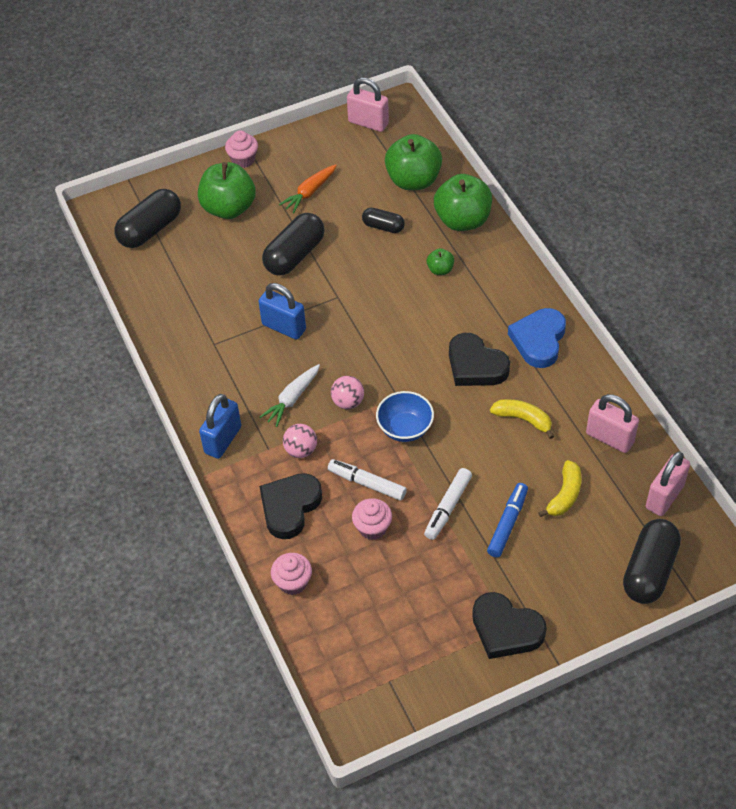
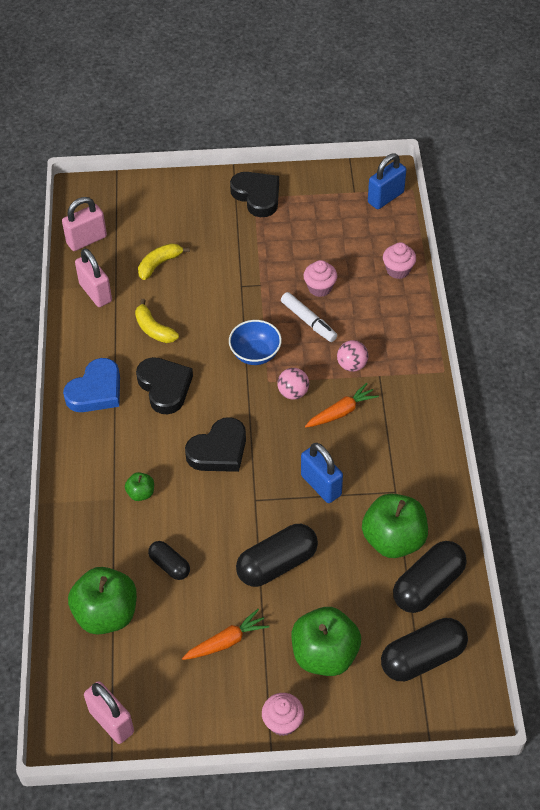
camera: 160 degrees left, 0 degrees up
blue padlock [199,394,241,459] -> blue padlock moved to [368,154,406,209]
black heart [259,473,322,539] -> black heart moved to [185,417,246,472]
white carrot [260,364,320,427] -> orange carrot [305,383,379,427]
white marker [424,468,472,540] -> none
green apple [434,174,492,231] -> green apple moved to [362,494,428,558]
blue marker [487,483,528,558] -> none
black capsule [623,519,681,604] -> black capsule moved to [393,541,467,613]

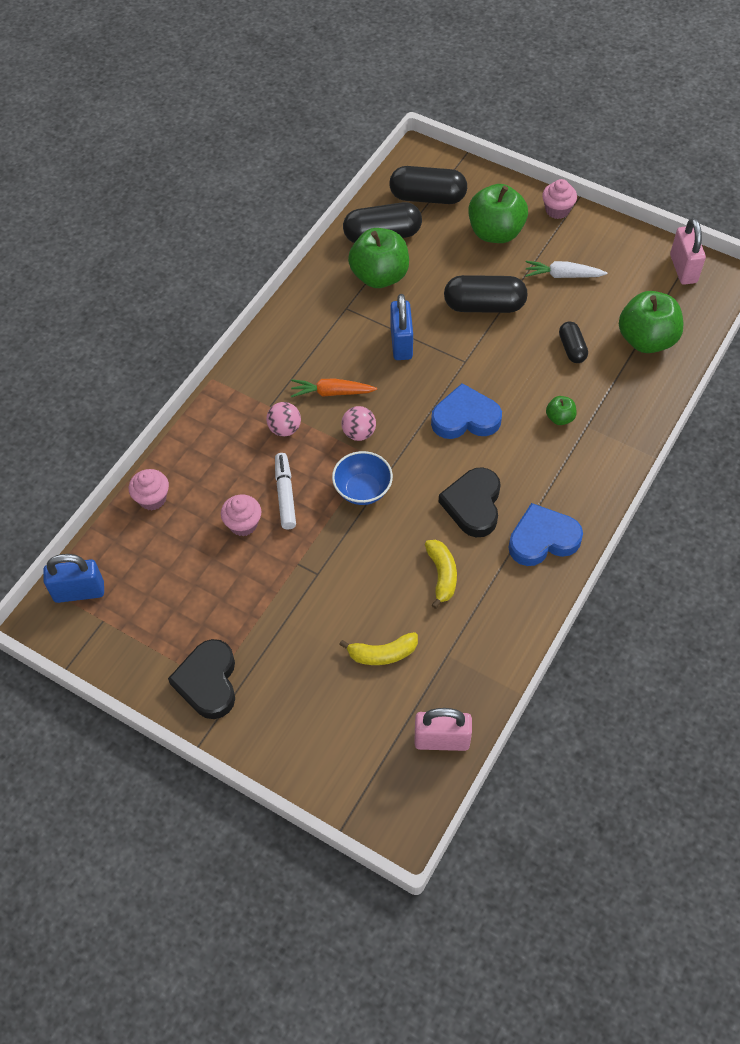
camera: 145 degrees left, 5 degrees up
pink padlock [75,248,112,307] -> none
orange carrot [182,609,269,660] -> white carrot [525,261,607,278]
black heart [185,417,246,472] -> blue heart [431,383,502,439]

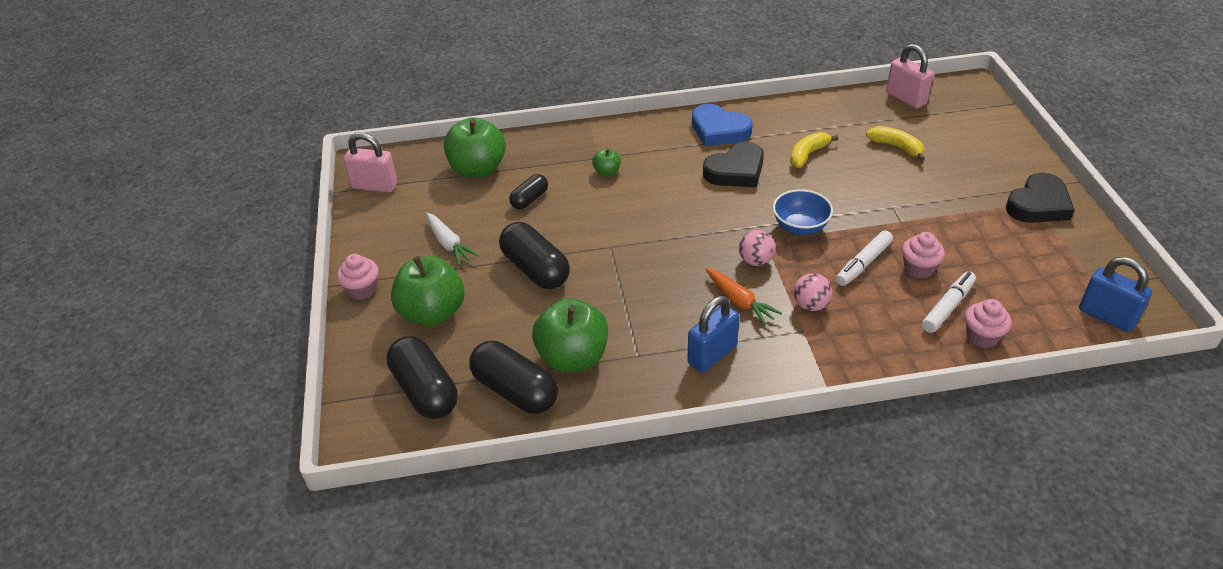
camera: 130 degrees left, 15 degrees down
blue padlock [390,294,413,360] -> blue padlock moved to [687,296,740,373]
blue heart [431,383,502,439] -> none
pink padlock [670,218,706,285] -> pink padlock turned 60 degrees clockwise [344,132,397,193]
none -> white marker [922,271,976,333]

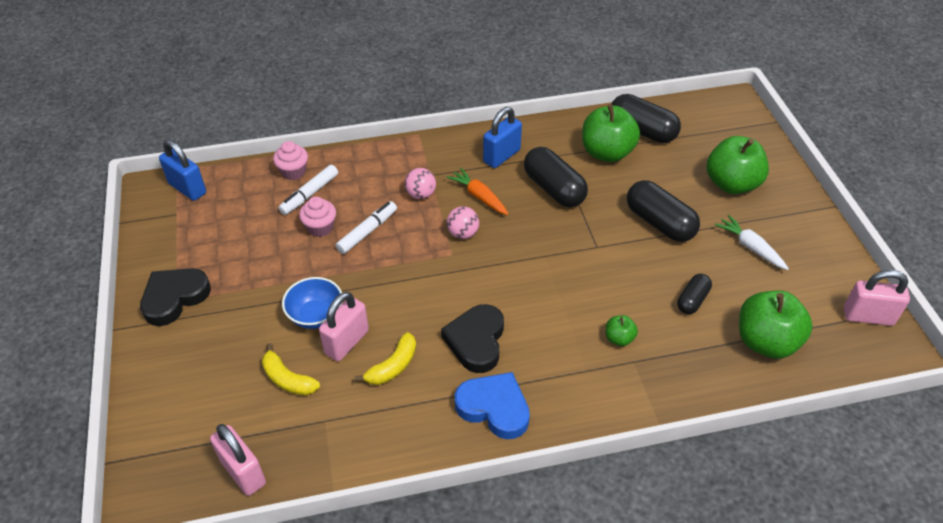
camera: 175 degrees right, 5 degrees up
pink cupcake [337,254,379,300] -> none
black capsule [387,336,458,419] -> black capsule moved to [524,147,588,207]
black heart [703,142,764,187] -> black heart turned 45 degrees counterclockwise [441,304,504,373]
blue bowl [773,189,833,235] -> blue bowl moved to [282,277,342,329]
none -> pink padlock [319,292,369,361]

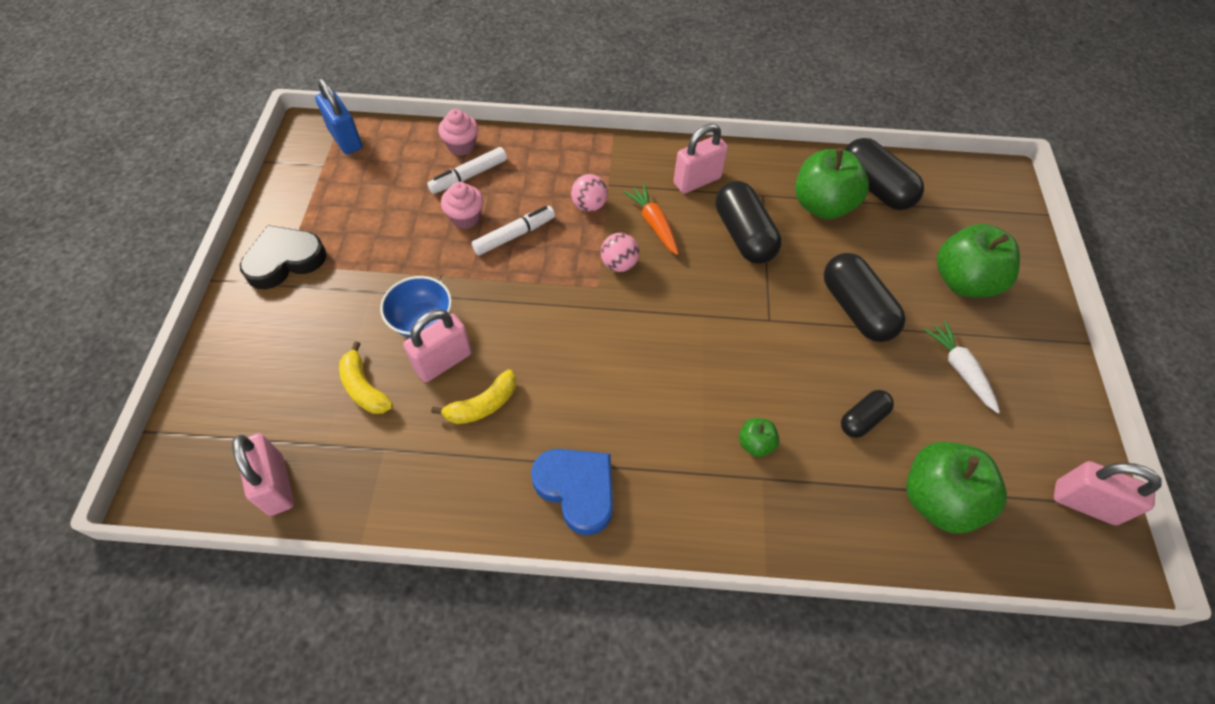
camera: 15 degrees right, 10 degrees up
black heart [441,304,504,373] -> none
blue padlock [483,107,522,168] -> pink padlock [674,123,728,194]

